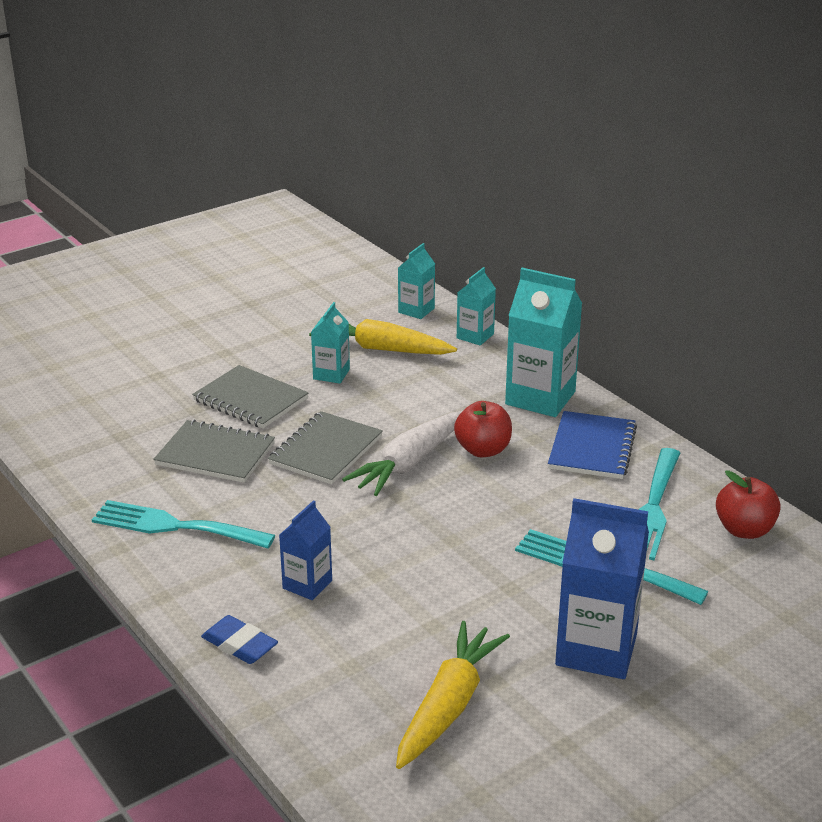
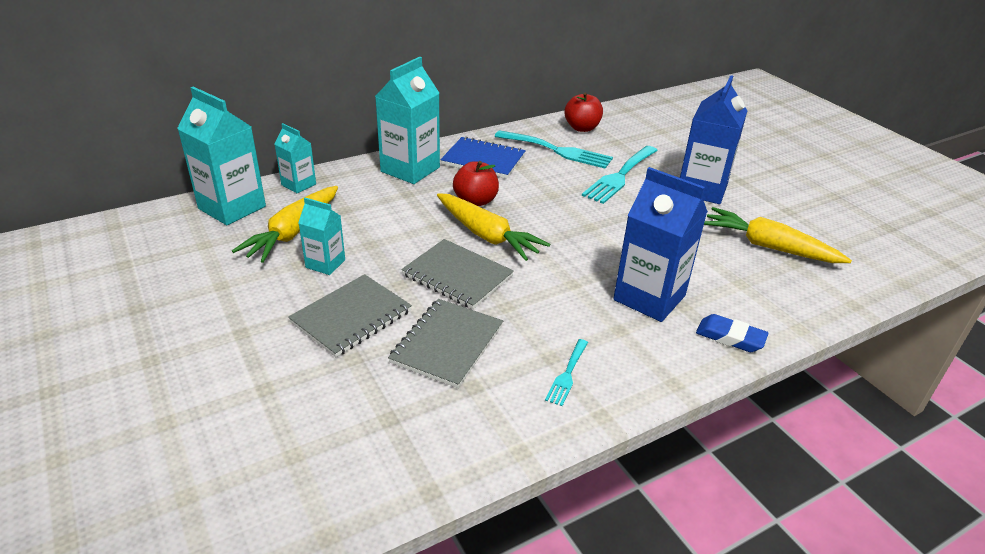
camera: 85 degrees left, 5 degrees up
turquoise fork [92,500,275,549] -> turquoise fork [545,339,588,406], size x0.51
blue eraser [201,615,278,664] -> blue eraser turned 75 degrees clockwise [696,314,769,352]
blue carton [279,500,332,600] -> blue carton [613,167,708,322], size x1.82
white carrot [342,411,462,496] -> yellow carrot [437,193,550,261]
turquoise carton [398,243,435,319] -> turquoise carton [177,87,266,225], size x1.82

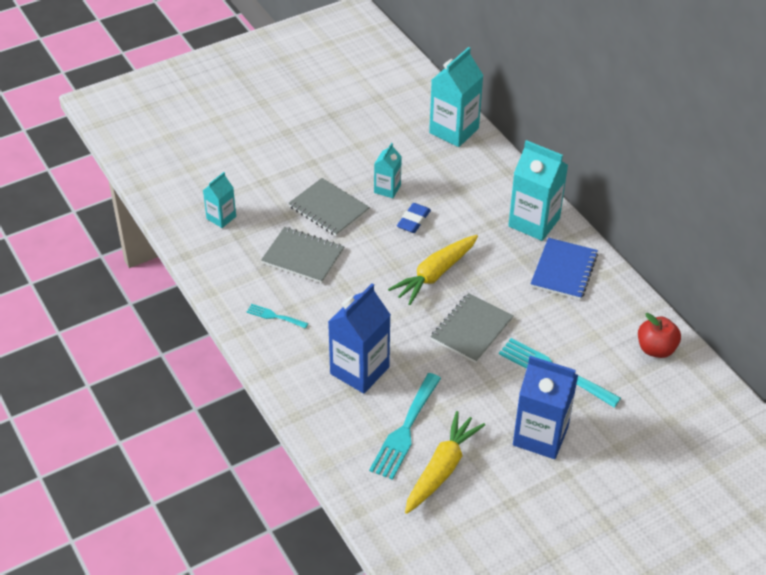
camera: 90 degrees right, 10 degrees up
yellow carrot [232,186,338,263] -> none
turquoise carton [275,123,316,193] -> turquoise carton moved to [203,172,236,228]
grey notebook [401,239,514,309] -> grey notebook moved to [430,293,514,363]
red apple [453,161,499,206] -> none
turquoise fork [494,130,613,169] -> turquoise fork moved to [369,373,441,480]
blue eraser [696,314,769,352] -> blue eraser moved to [397,203,431,233]

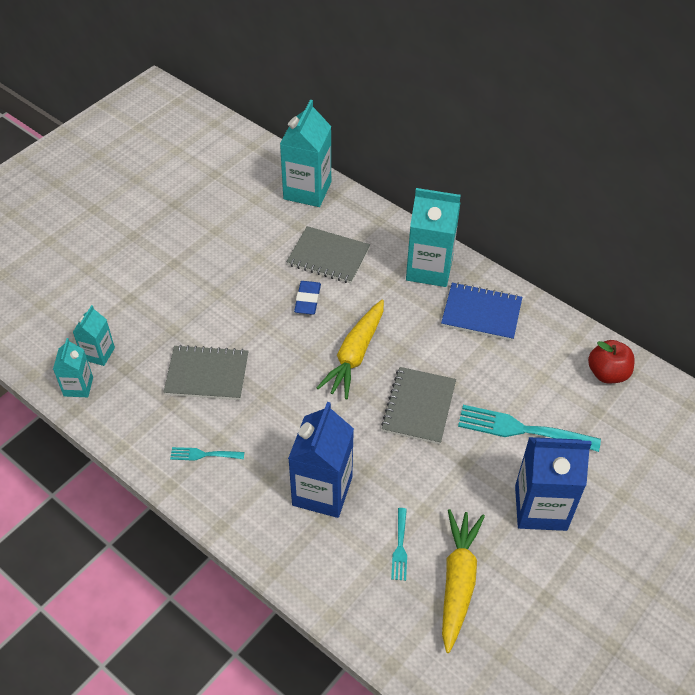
camera: 20 degrees left, 5 degrees up
grey notebook [288,178,370,237] -> grey notebook moved to [287,226,370,284]
turquoise fork [369,373,441,480] -> turquoise fork [391,508,407,581], size x0.51
turquoise carton [374,143,402,198] -> turquoise carton moved to [53,338,93,397]
blue notebook [530,238,598,300] -> blue notebook turned 75 degrees counterclockwise [441,282,522,341]

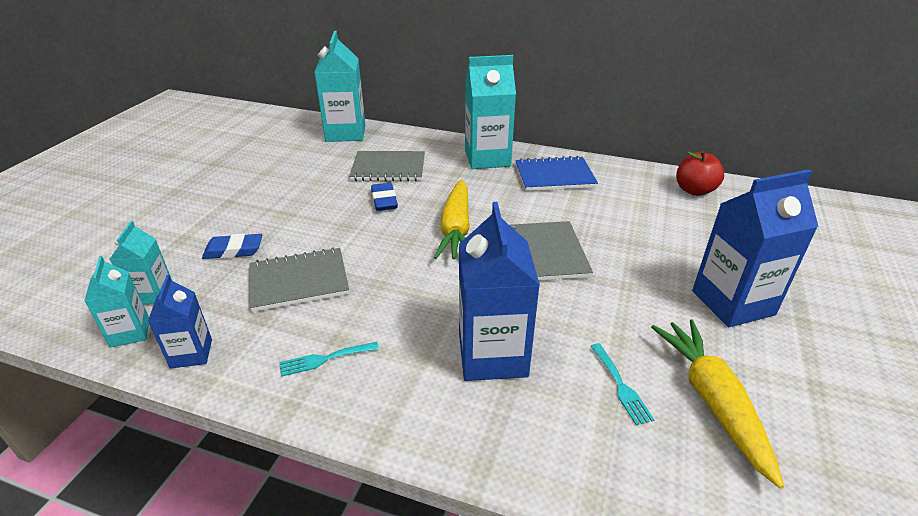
camera: 20 degrees left, 15 degrees down
turquoise fork [458,405,601,452] -> none
none -> blue carton [148,275,212,369]
none -> blue eraser [202,233,262,259]

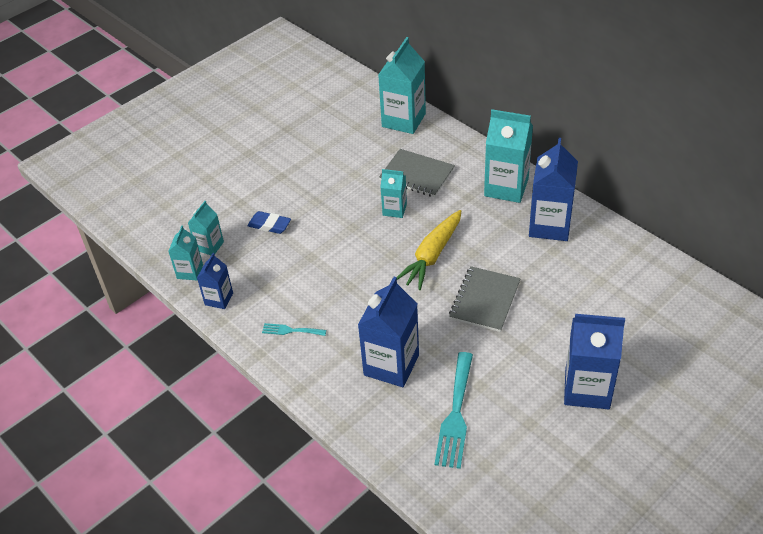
camera: 30 degrees right, 10 degrees up
grey notebook [249,247,349,312] -> none
blue eraser [371,183,398,211] -> turquoise carton [380,169,407,218]
blue notebook [515,156,598,191] -> blue carton [529,138,578,241]
turquoise fork [591,343,654,426] -> turquoise fork [434,352,473,469], size x1.95
yellow carrot [651,320,784,489] -> none
red apple [676,151,724,196] -> none

